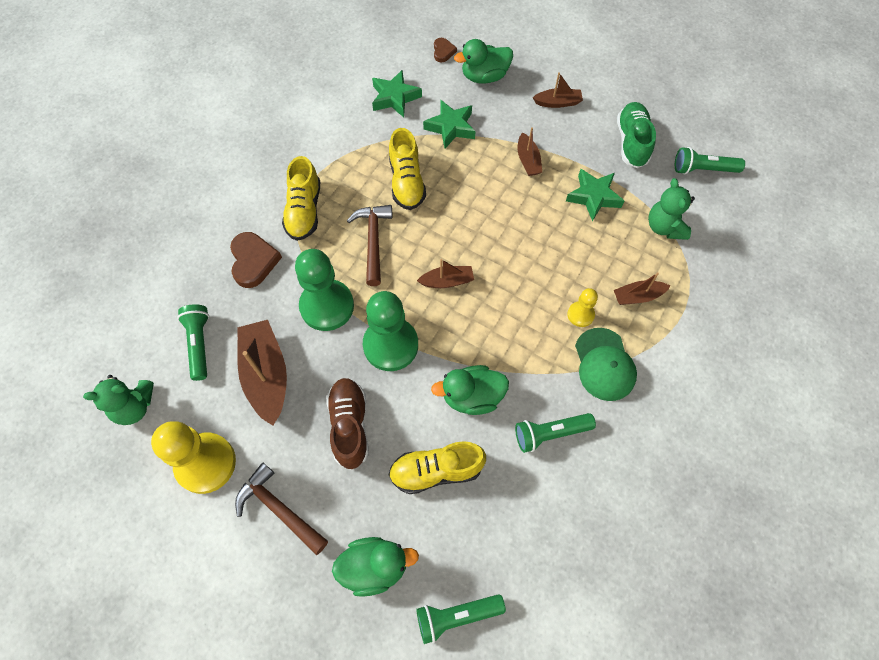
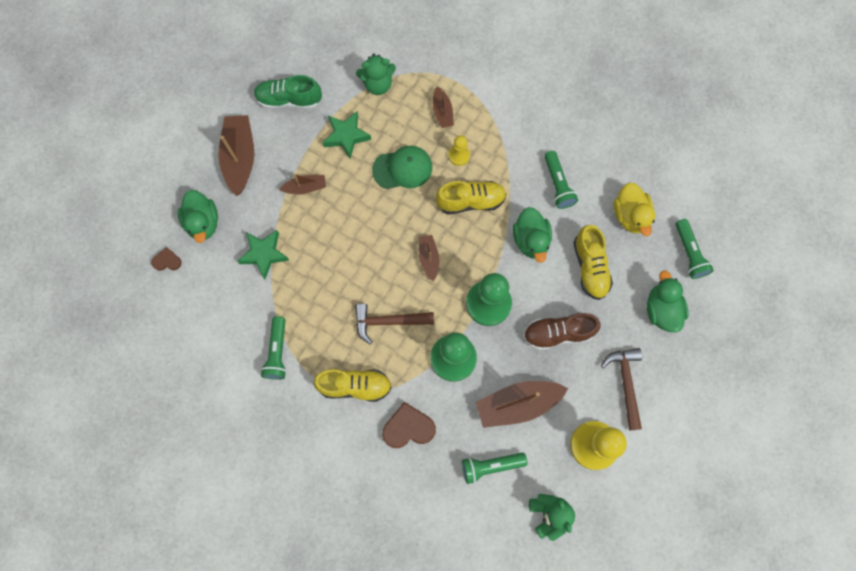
camera: 90 degrees left, 10 degrees up
brown hammer [235,463,328,555] -> brown hammer turned 135 degrees clockwise [601,348,642,431]
green star [372,70,422,117] -> none
yellow shoe [389,128,426,210] -> yellow shoe moved to [436,181,506,214]
brown boat [533,72,583,108] -> brown boat [218,115,254,196], size x1.84
green cap [575,328,637,401] -> green cap moved to [372,146,432,189]
green flashlight [675,147,745,175] -> green flashlight moved to [261,316,287,380]
none -> yellow duck [614,182,655,236]

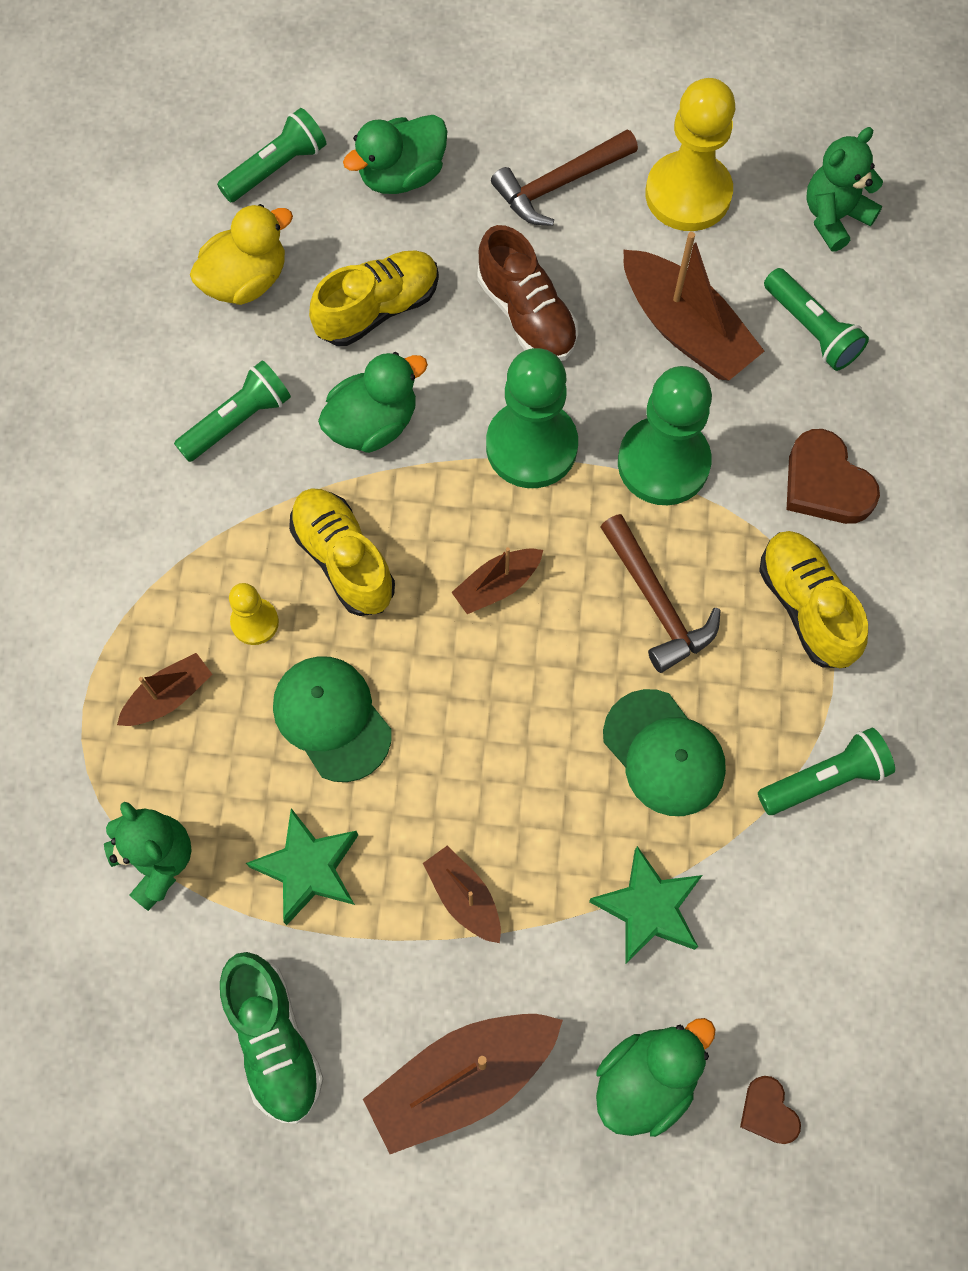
camera: 115 degrees left, 5 degrees down
none -> green cap [603,689,726,816]

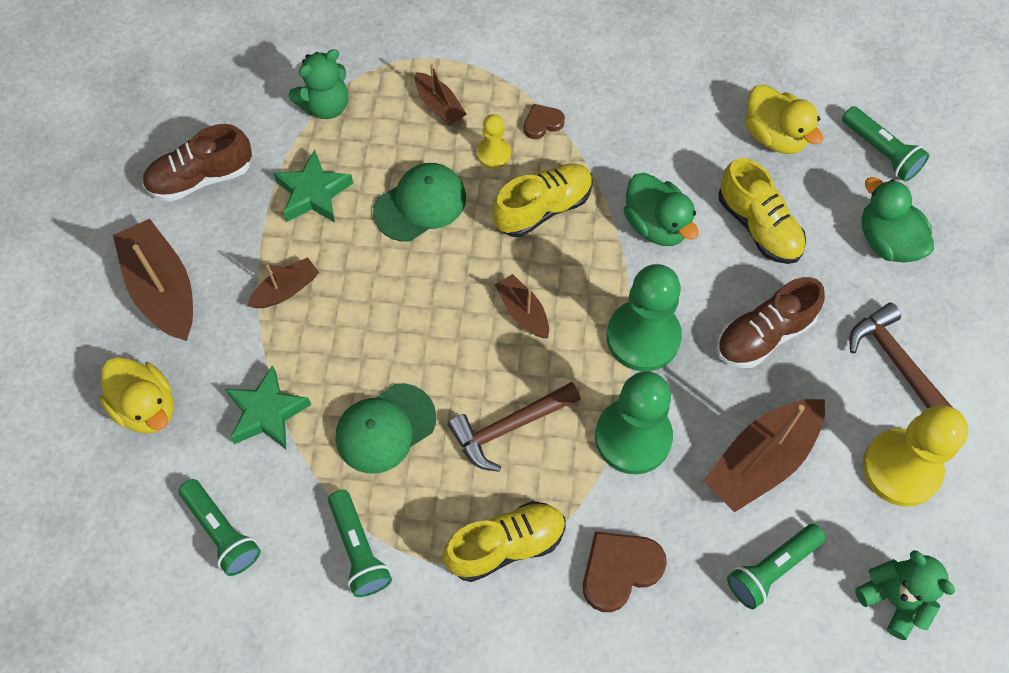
camera: 90 degrees right, 5 degrees down
green flashlight [174,360,291,462] -> green flashlight moved to [178,479,261,576]
green shoe [220,952,324,1123] -> brown shoe [142,124,252,202]
green duck [596,1018,716,1137] -> yellow duck [100,357,173,434]
brown heart [740,1076,801,1144] -> brown heart moved to [524,104,565,139]

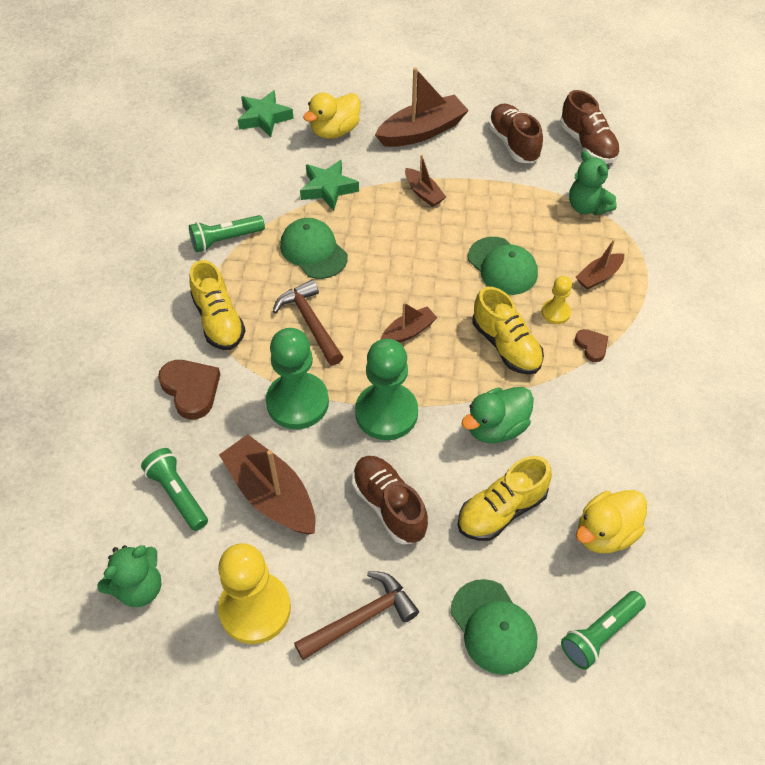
camera: 90 degrees right, 10 degrees down
green flashlight [178,479,261,576] -> none
green star [273,150,353,223] -> green star moved to [238,90,294,137]
green duck [862,177,934,263] -> green cap [450,579,537,675]
none -> brown shoe [560,90,620,163]

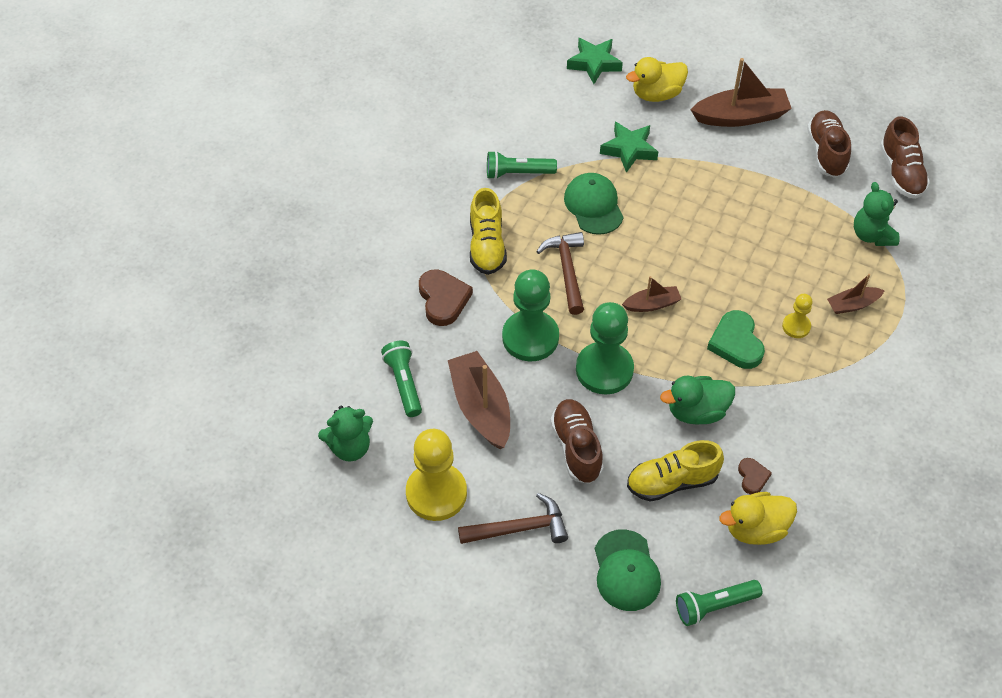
camera: 20 degrees right, 0 degrees up
brown boat [405,154,446,207] -> none
green cap [468,237,538,295] -> none
yellow shoe [473,287,544,375] -> green heart [707,310,765,369]
brown heart [575,329,608,362] -> brown heart moved to [738,458,772,494]

